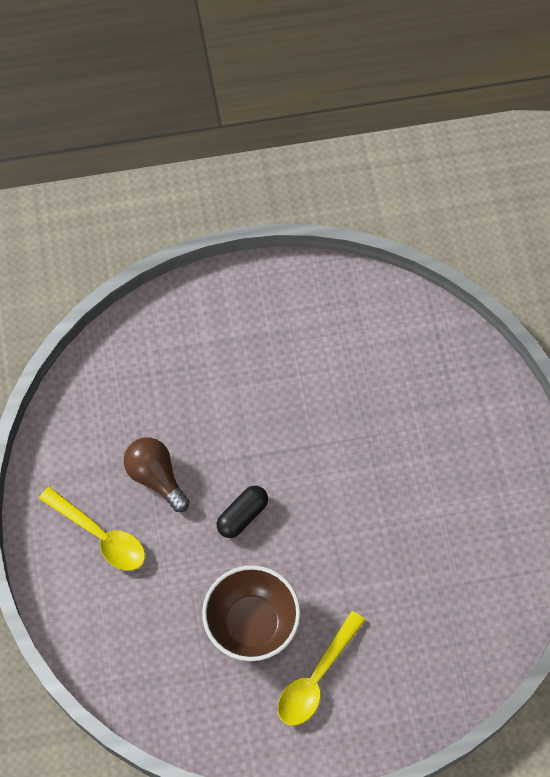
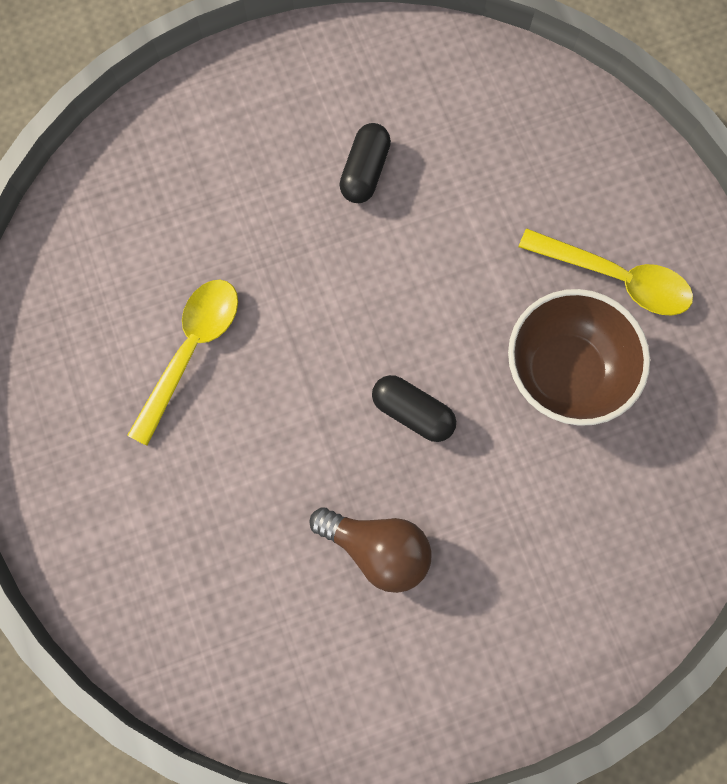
camera: 100 degrees left, 10 degrees up
yellow spoon [39,487,145,571] -> yellow spoon moved to [127,280,238,446]
brown light bulb [124,437,190,512] -> brown light bulb turned 105 degrees counterclockwise [310,507,432,593]
none -> black capsule [339,123,391,203]

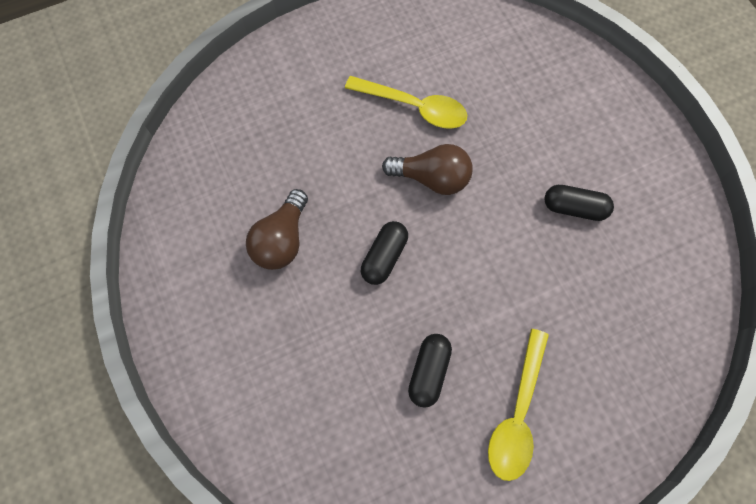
camera: 85 degrees right, 5 degrees down
brown bowl [508,289,650,426] -> black capsule [408,334,452,408]
none -> brown light bulb [382,144,473,195]

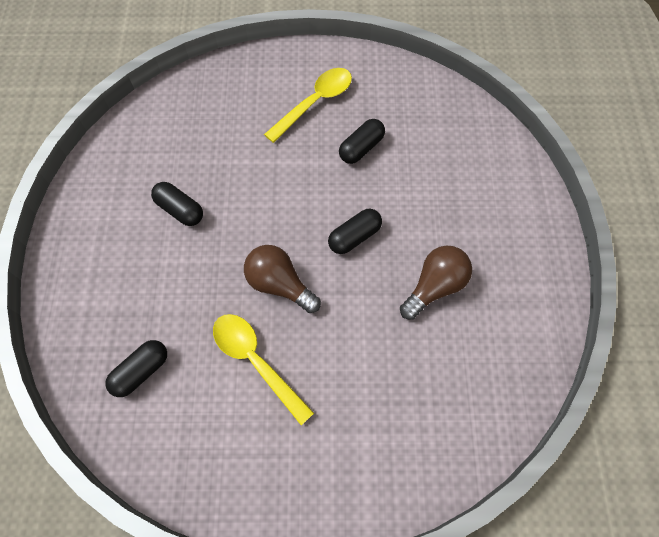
camera: 155 degrees left, 5 degrees down
none -> black capsule [105,340,167,397]

